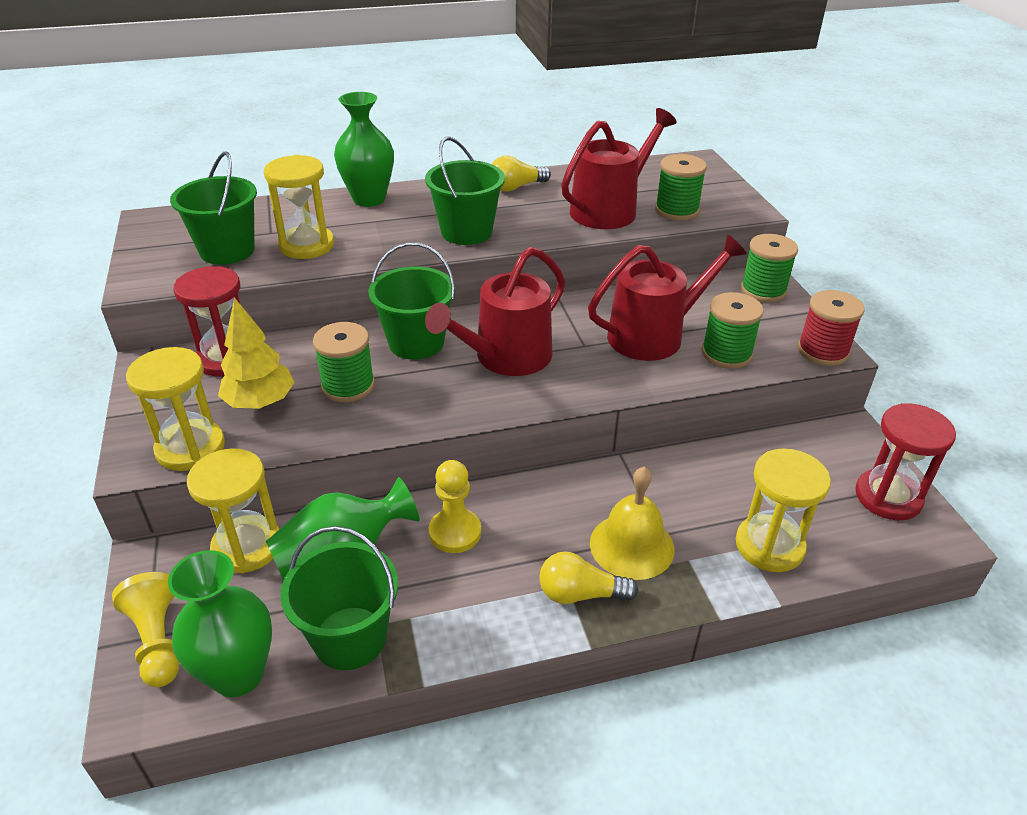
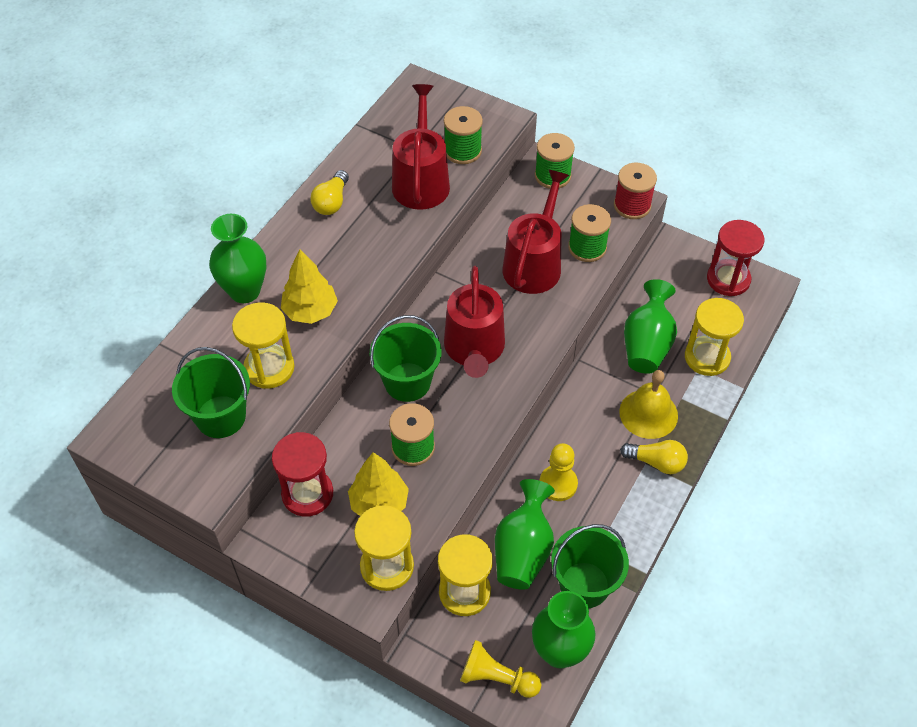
camera: 45 degrees left, 15 degrees up
green bucket [425,137,505,245] -> none
yellow light bulb [539,551,638,604] -> yellow light bulb turned 120 degrees counterclockwise [620,440,688,474]
none -> yellow tree [281,249,338,324]
none -> green vase [624,279,677,374]

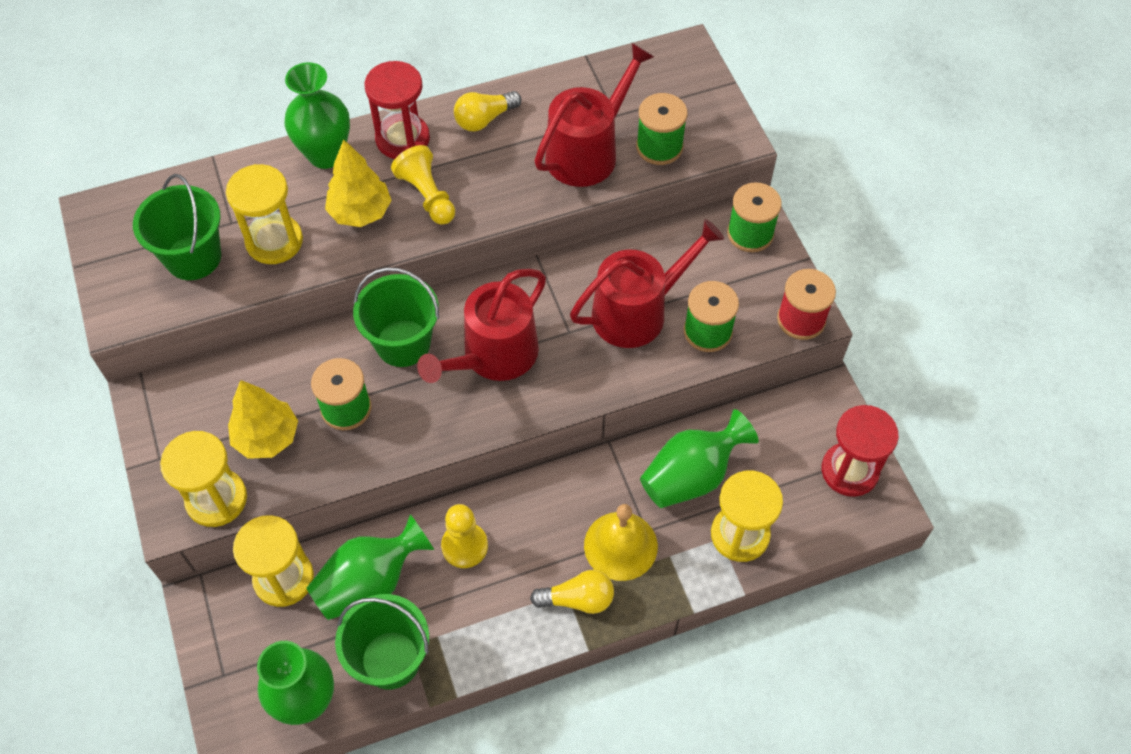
camera: 40 degrees right, 5 degrees up
red hourglass [272,432,333,517] -> red hourglass moved to [364,61,430,159]
yellow pawn [460,640,542,698] -> yellow pawn moved to [391,145,455,225]
yellow light bulb [620,440,688,474] -> yellow light bulb turned 60 degrees counterclockwise [530,570,614,614]

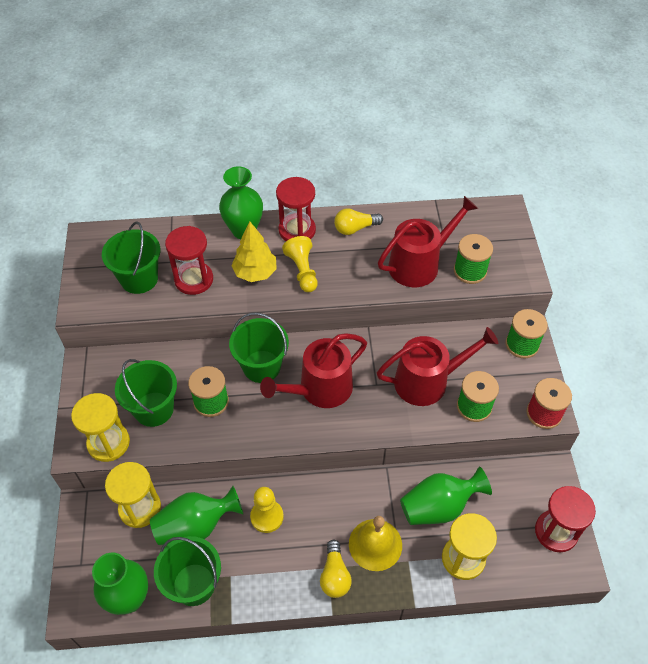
camera: 15 degrees right, 5 degrees down
yellow hourglass [226,164,303,264] -> red hourglass [165,226,213,295]
yellow tree [228,380,298,459] -> green bucket [115,359,177,427]
yellow light bulb [530,570,614,614] -> yellow light bulb turned 75 degrees clockwise [320,540,352,598]

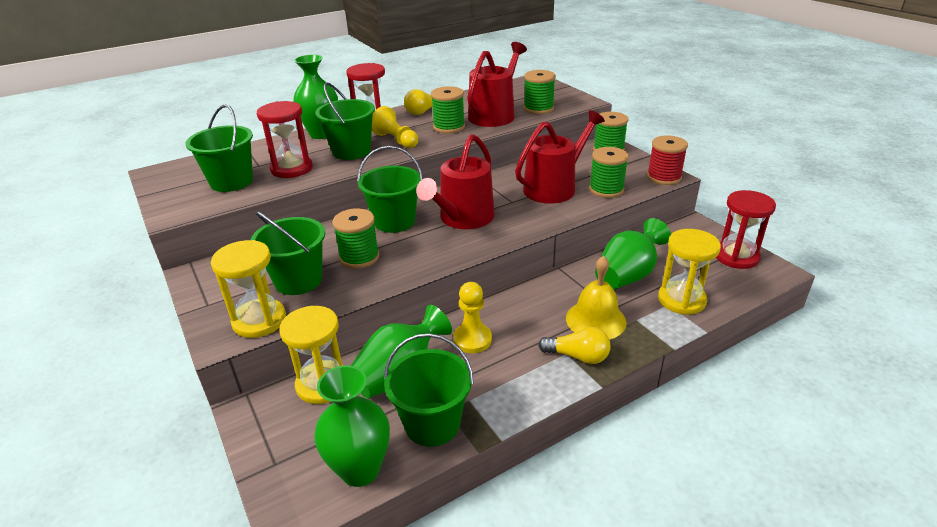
camera: 25 degrees left, 20 degrees down
yellow tree [231,221,277,282] -> green bucket [315,83,375,160]
yellow light bulb [320,540,352,598] -> yellow light bulb turned 45 degrees counterclockwise [538,327,610,364]
none -> green spool [431,86,465,133]

